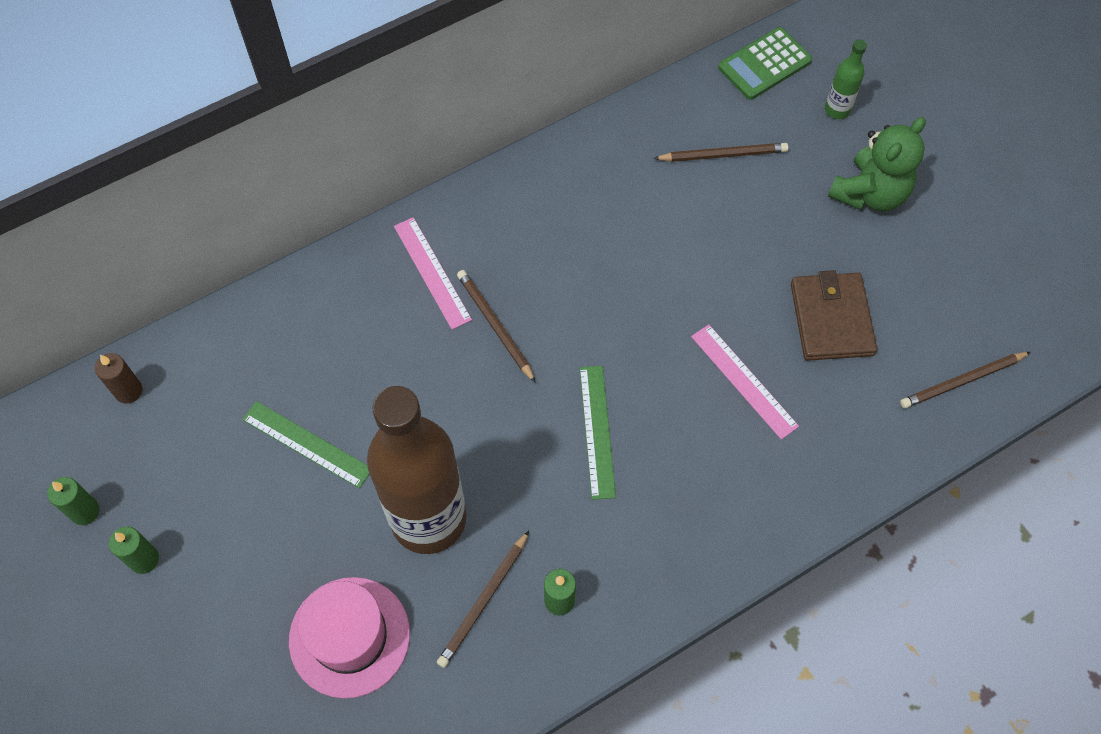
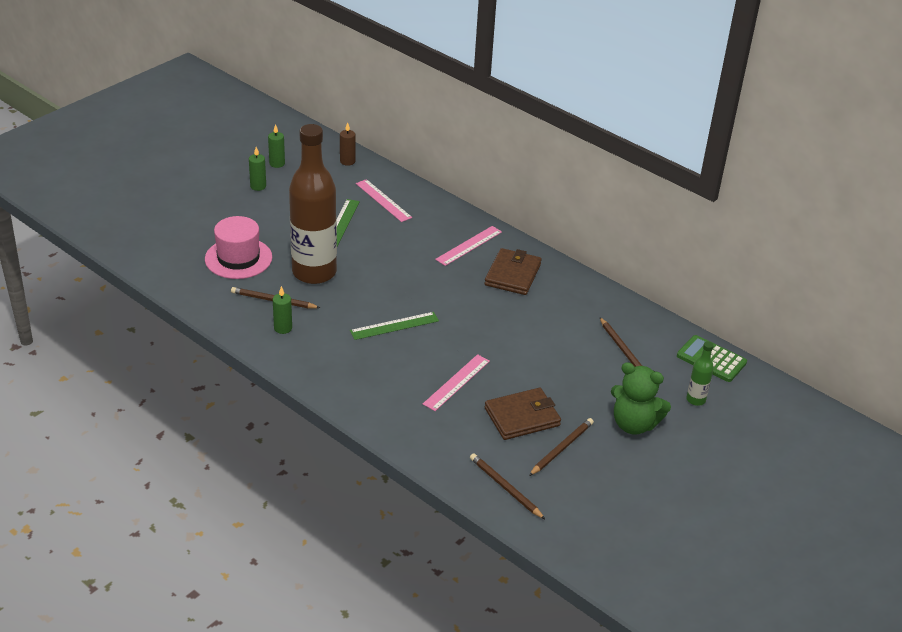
camera: 70 degrees right, 25 degrees down
brown pencil [457,270,536,383] -> brown pencil moved to [529,418,594,476]
none -> pink ruler [356,179,412,222]
none -> brown wallet [485,248,542,295]

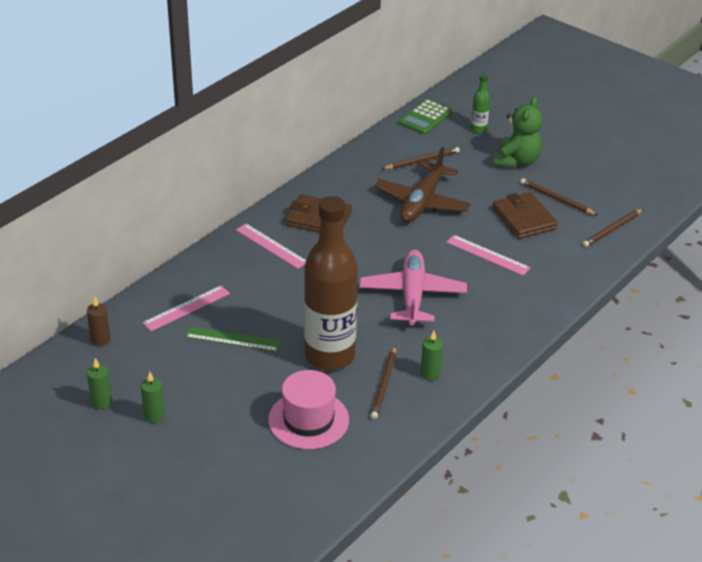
camera: 90 degrees left, 0 degrees up
green ruler [350,312,439,340] -> pink plane [359,249,467,326]
none -> brown plane [375,147,471,223]

